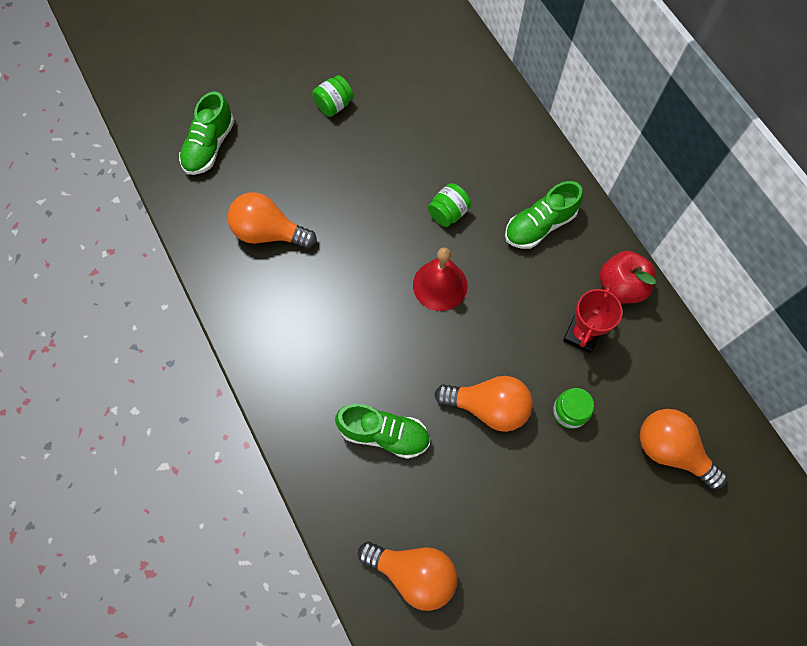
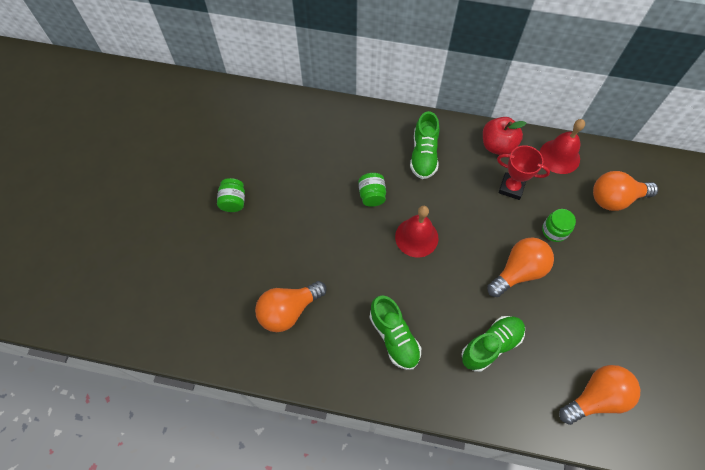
camera: 50 degrees left, 5 degrees down
green shoe [179,91,234,175] -> green shoe moved to [369,296,421,370]
red trophy [563,284,622,353] -> red trophy turned 45 degrees counterclockwise [497,145,550,200]
none -> red bell [540,119,585,174]

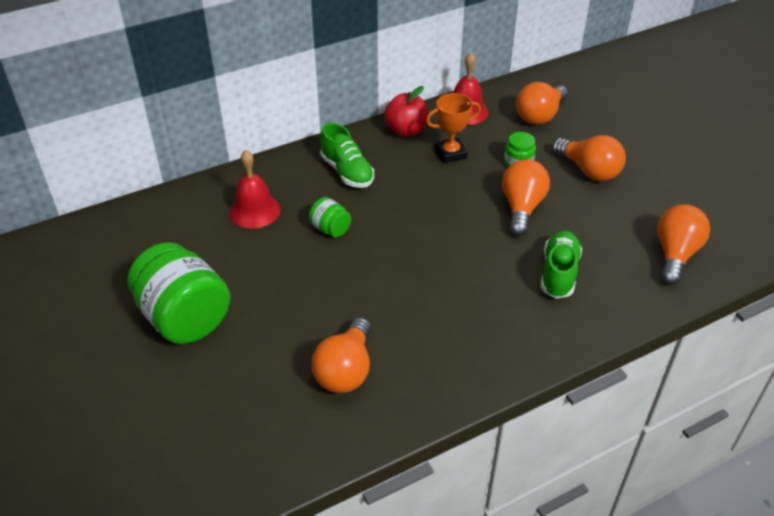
camera: 40 degrees left, 20 degrees down
green jar [217,178,245,212] -> green jar [128,242,230,344], size x2.16
green shoe [369,296,421,370] -> none
red bell [395,206,439,257] -> red bell moved to [229,150,281,228]
red trophy [497,145,550,200] -> orange trophy [426,93,481,163]
none -> orange light bulb [552,135,626,181]

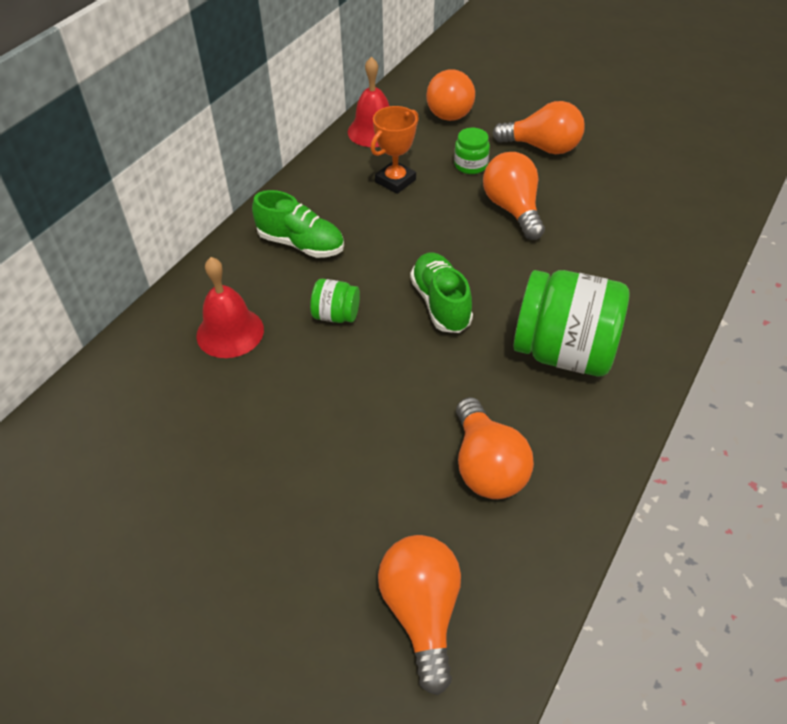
camera: 30 degrees left, 5 degrees up
green jar [128,242,230,344] -> green jar moved to [513,270,629,376]
red apple [384,86,428,137] -> none
green shoe [541,231,582,299] -> green shoe moved to [410,252,473,333]
orange light bulb [657,204,710,285] -> orange light bulb moved to [378,535,461,695]

